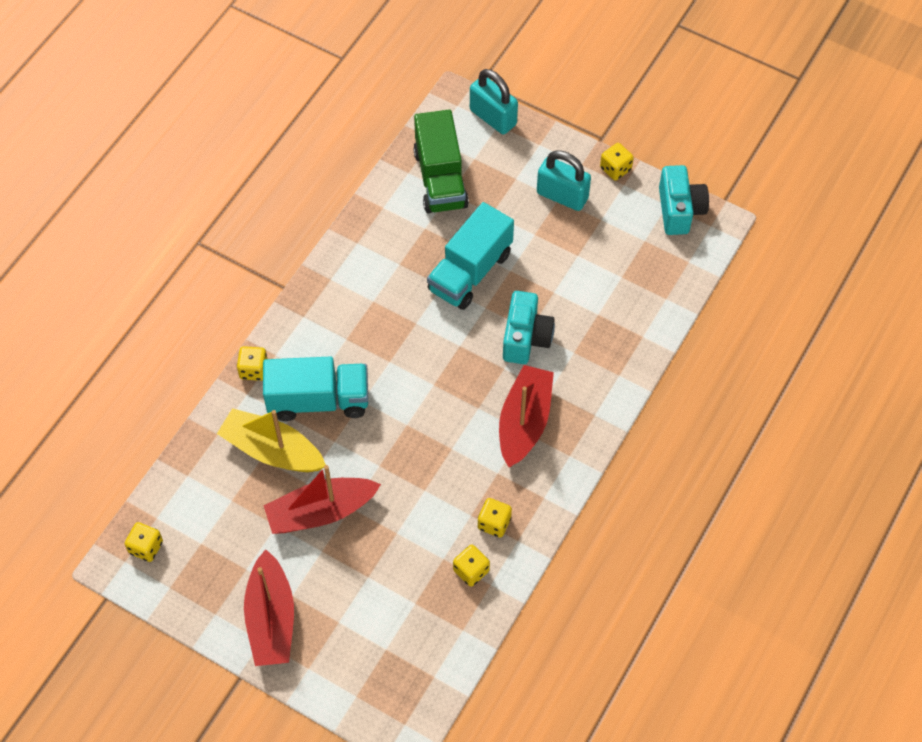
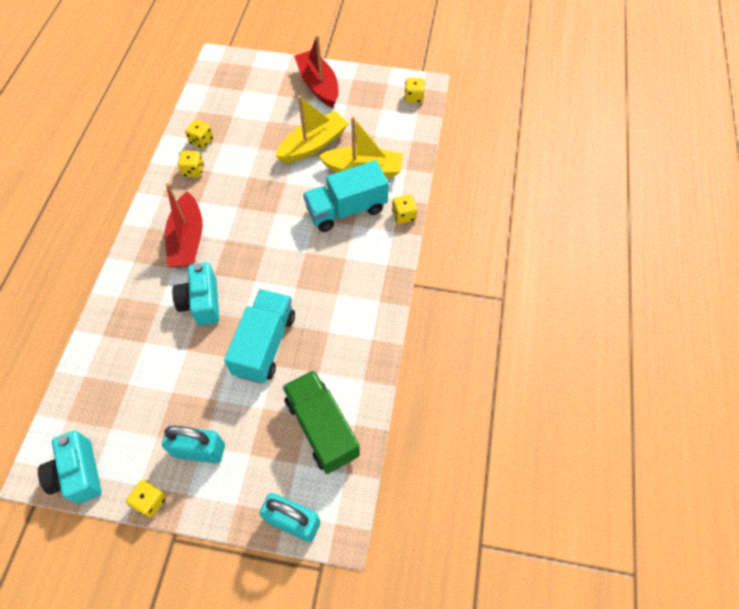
camera: 160 degrees right, 0 degrees up
red boat [263,465,381,534] -> yellow boat [275,96,349,163]

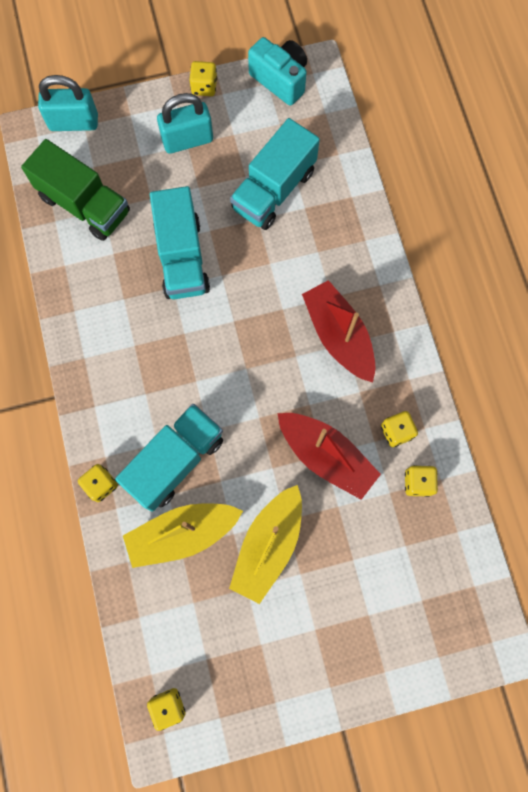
camera: 155 degrees right, 15 degrees up
turquoise camera [172,262,219,326] -> none
red boat [294,35,339,108] -> red boat moved to [277,413,381,500]
none -> turquoise truck [230,118,320,230]

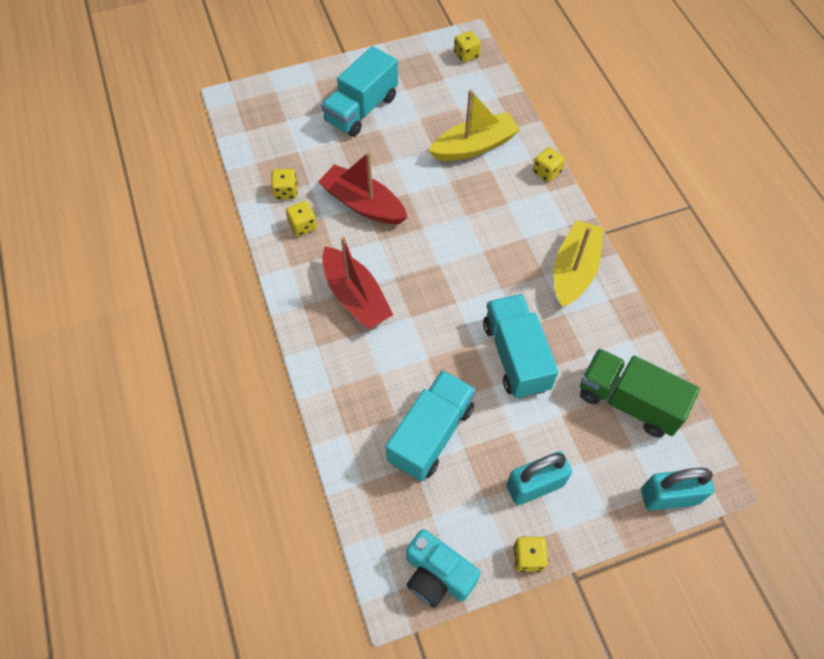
camera: 175 degrees right, 15 degrees down
turquoise truck [115,404,223,511] -> turquoise truck moved to [321,46,398,137]
yellow boat [229,485,302,604] -> yellow boat moved to [554,220,604,308]

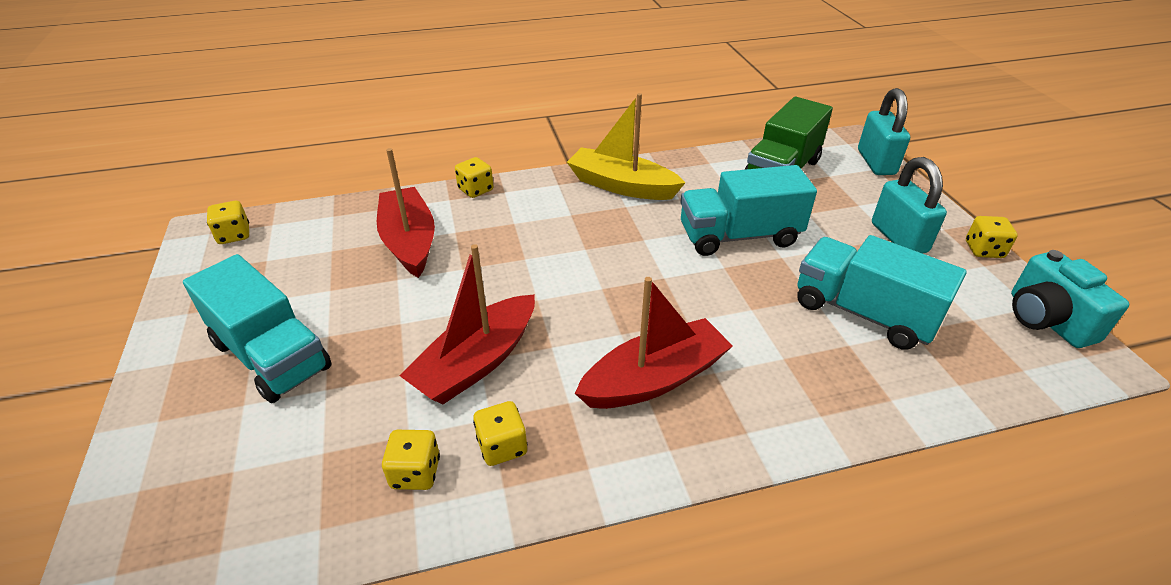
camera: 85 degrees left, 20 degrees down
turquoise camera [406,529,481,608] -> turquoise camera turned 120 degrees clockwise [1011,250,1129,348]
yellow boat [429,90,520,161] -> red boat [377,148,435,278]

